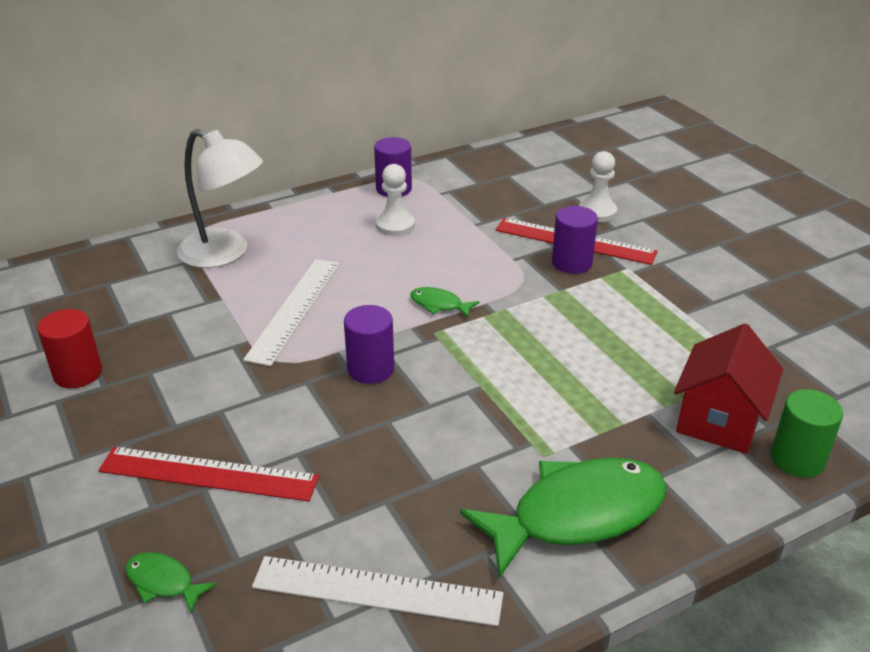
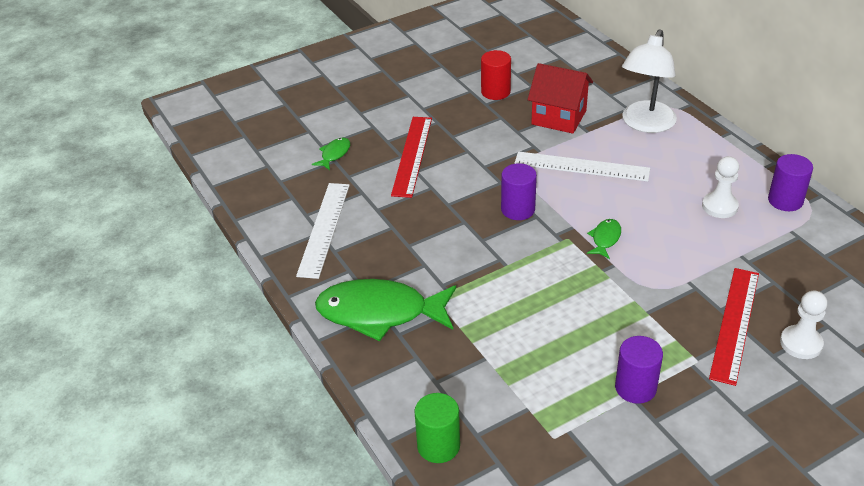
camera: 90 degrees right, 5 degrees up
green fish [460,458,667,578] -> green fish turned 120 degrees clockwise [315,279,456,341]
purple cylinder [552,206,598,274] -> purple cylinder moved to [615,336,663,404]
red house [674,324,783,454] -> red house moved to [528,63,593,134]

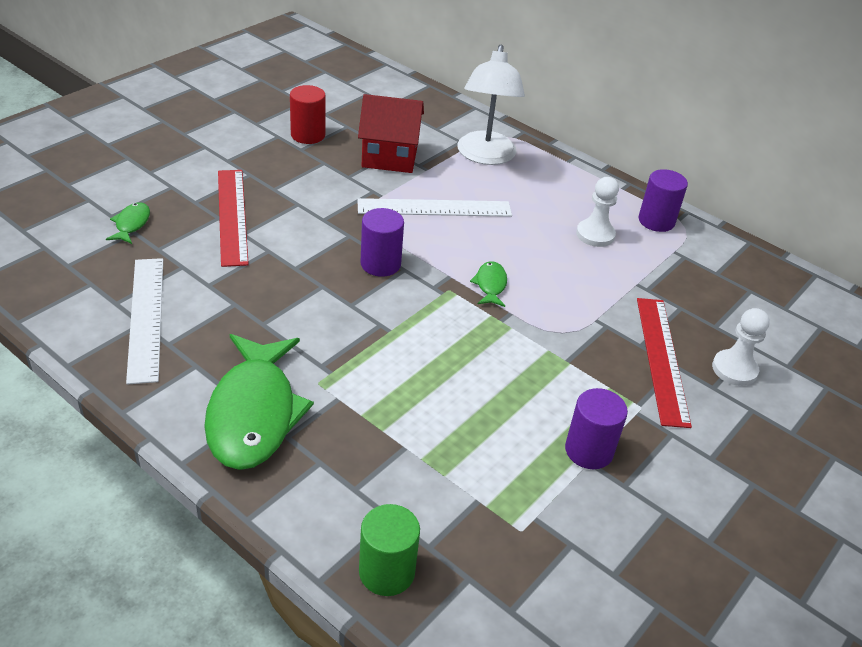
camera: 25 degrees left, 0 degrees up
green fish [315,279,456,341] -> green fish turned 75 degrees counterclockwise [204,334,314,470]

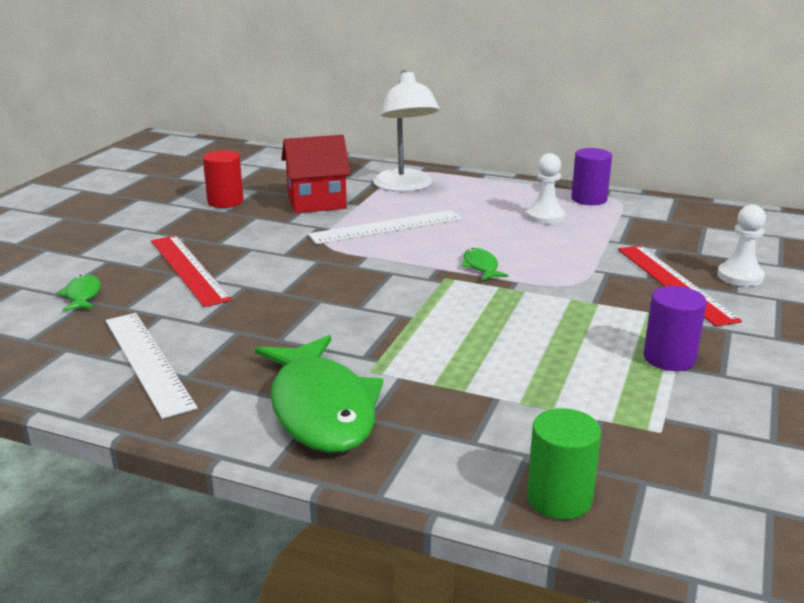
camera: 15 degrees left, 15 degrees down
purple cylinder [361,208,404,277] -> none

